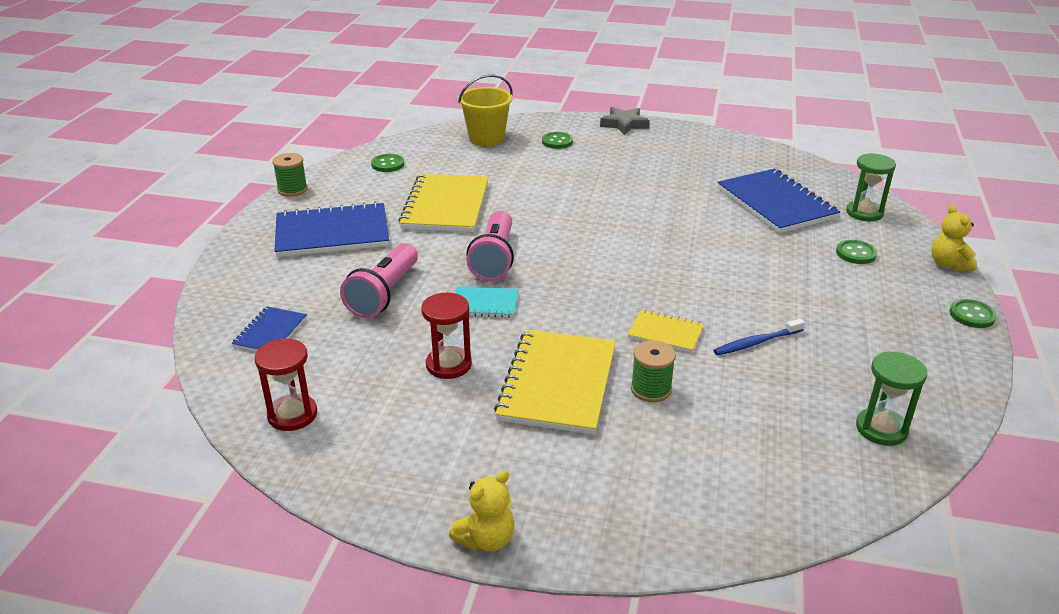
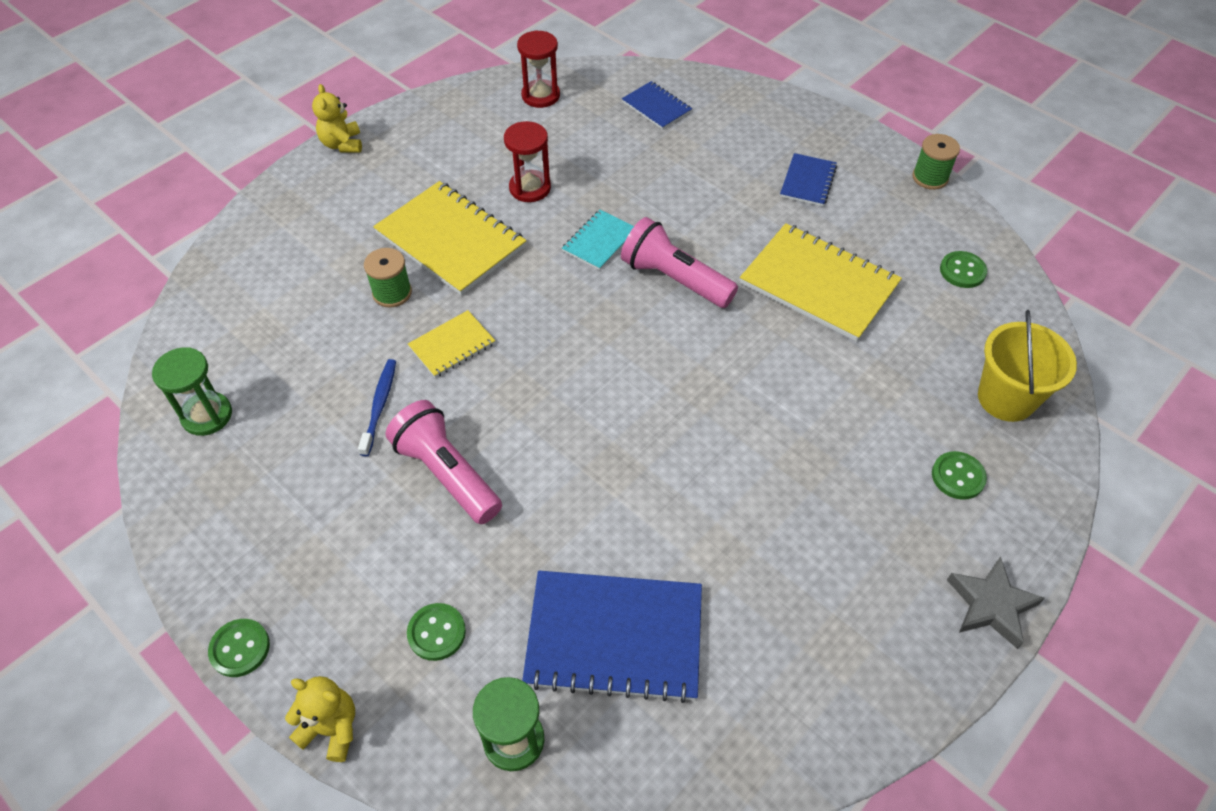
camera: 120 degrees right, 20 degrees up
blue notebook [275,202,389,257] -> blue notebook [780,153,837,206], size x0.52
pink flashlight [340,243,418,318] -> pink flashlight moved to [386,400,502,524]

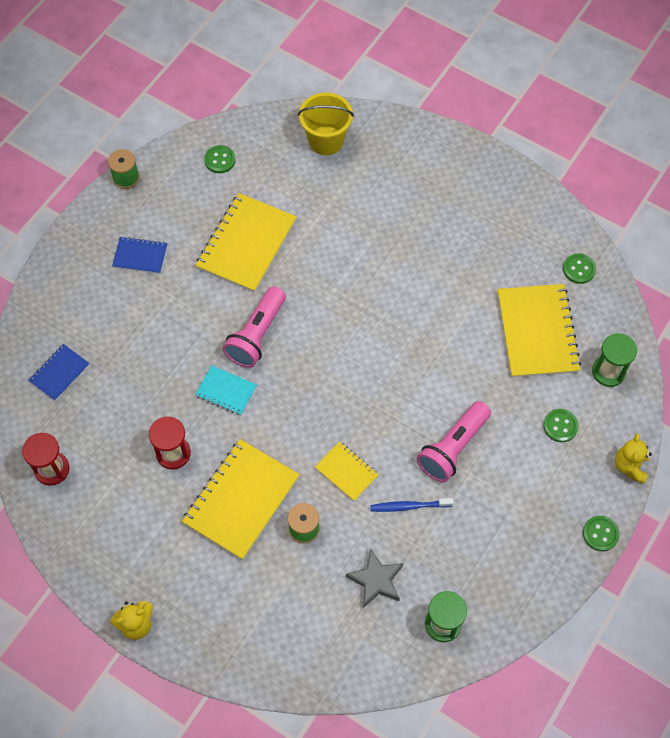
camera: 100 degrees left, 10 degrees up
blue notebook [522,571,702,703] -> yellow notebook [498,284,581,378]
green button [932,451,987,500] -> green button moved to [563,254,596,284]
grey star [947,556,1045,649] -> grey star moved to [346,548,403,608]

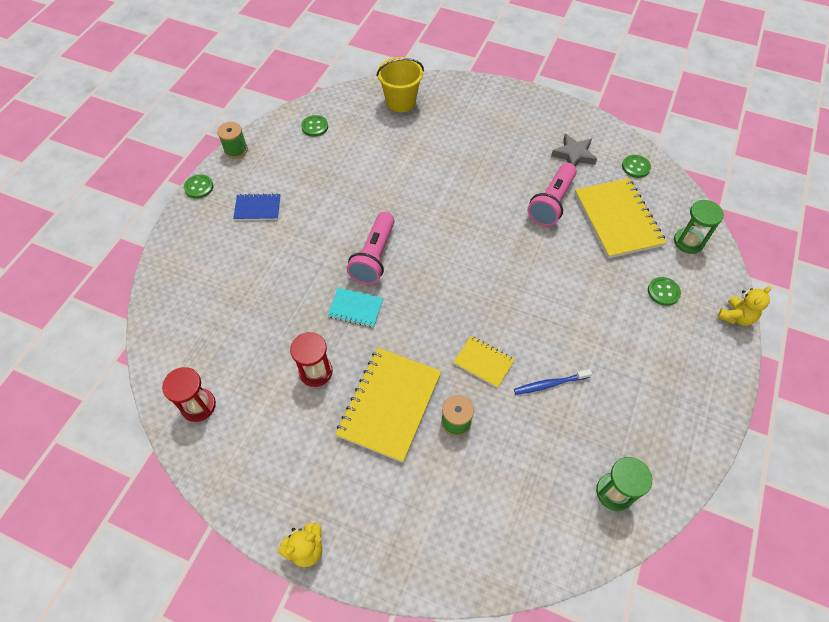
camera: 10 degrees left, 5 degrees down
blue notebook [28,344,90,401] -> none
yellow notebook [195,193,297,293] -> none
grey star [346,548,403,608] -> grey star moved to [551,134,597,167]
pink flashlight [417,401,491,482] -> pink flashlight moved to [528,163,577,226]
green button [583,516,620,551] -> green button moved to [184,174,213,199]
yellow teddy bear [615,434,652,484] -> yellow teddy bear turned 135 degrees counterclockwise [717,286,771,326]

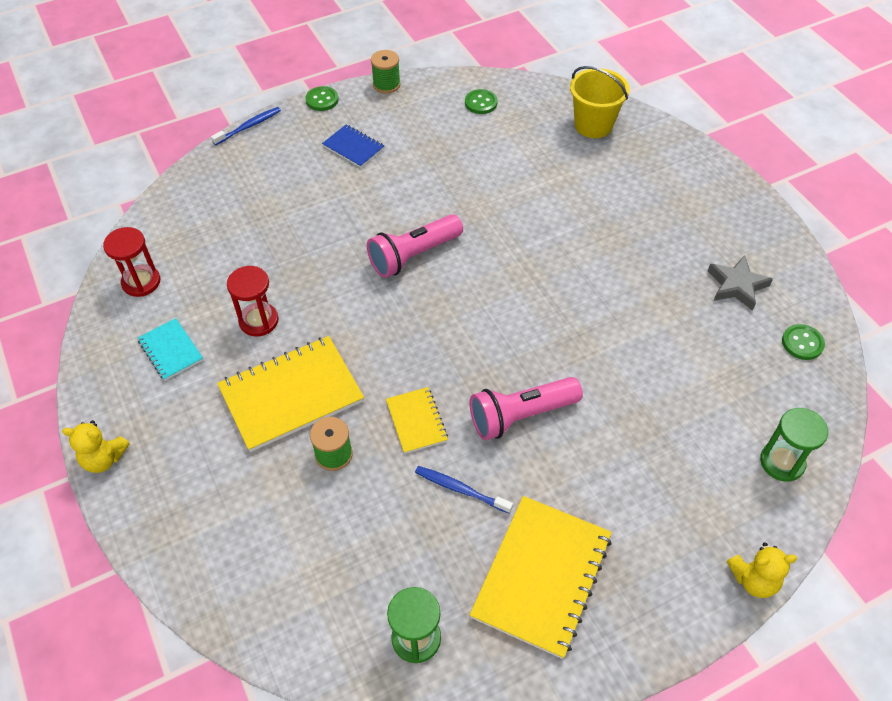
camera: 40 degrees right, 5 degrees down
turquoise notebook [327,288,383,327] -> turquoise notebook moved to [137,318,203,381]
pink flashlight [528,163,577,226] -> pink flashlight moved to [470,377,583,440]
yellow notebook [575,178,666,259] -> yellow notebook moved to [470,496,612,659]
green button [648,277,681,306] -> none
none -> blue toothbrush [211,107,281,145]

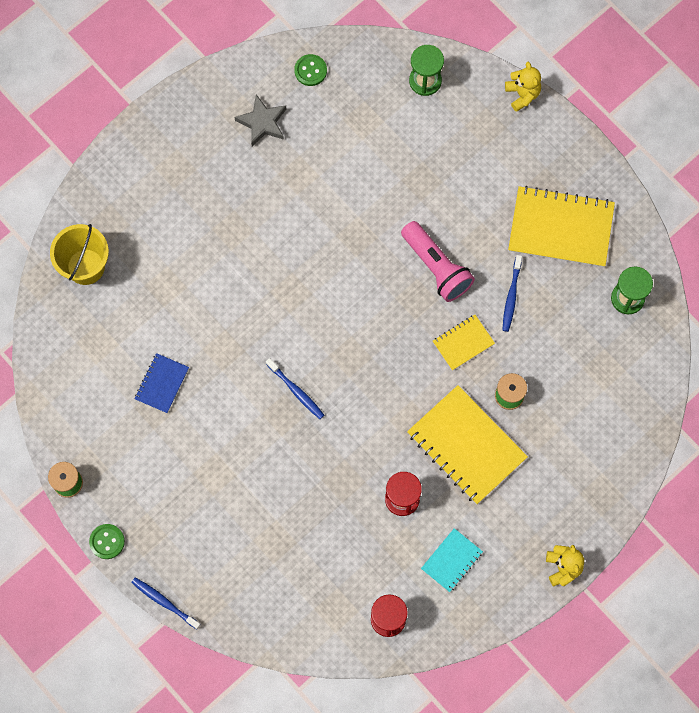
camera: 105 degrees left, 20 degrees up
blue notebook [322,124,384,168] -> blue notebook moved to [134,353,189,413]
pink flashlight [367,214,463,278] -> blue toothbrush [266,358,324,419]
green button [465,89,498,114] -> none

